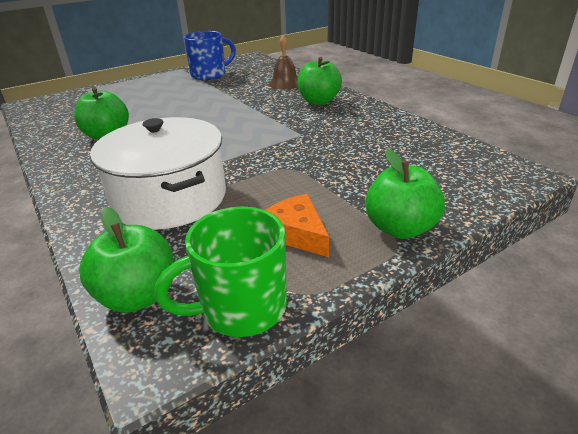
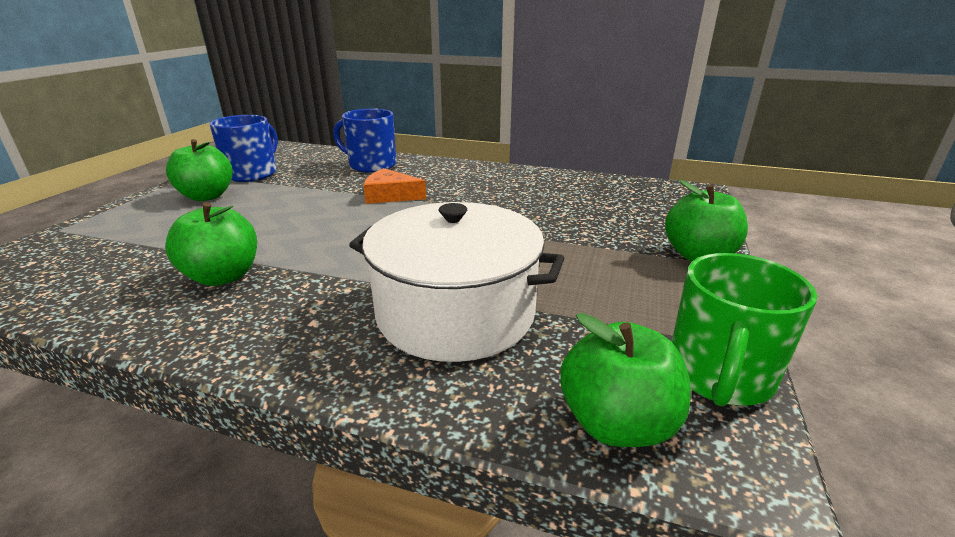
camera: 40 degrees left, 5 degrees down
orange cheese [265,194,329,257] -> orange cheese moved to [363,168,426,204]
brown bell [269,35,298,89] -> blue mug [333,109,396,173]
green apple [297,57,342,105] -> green apple moved to [166,139,233,201]

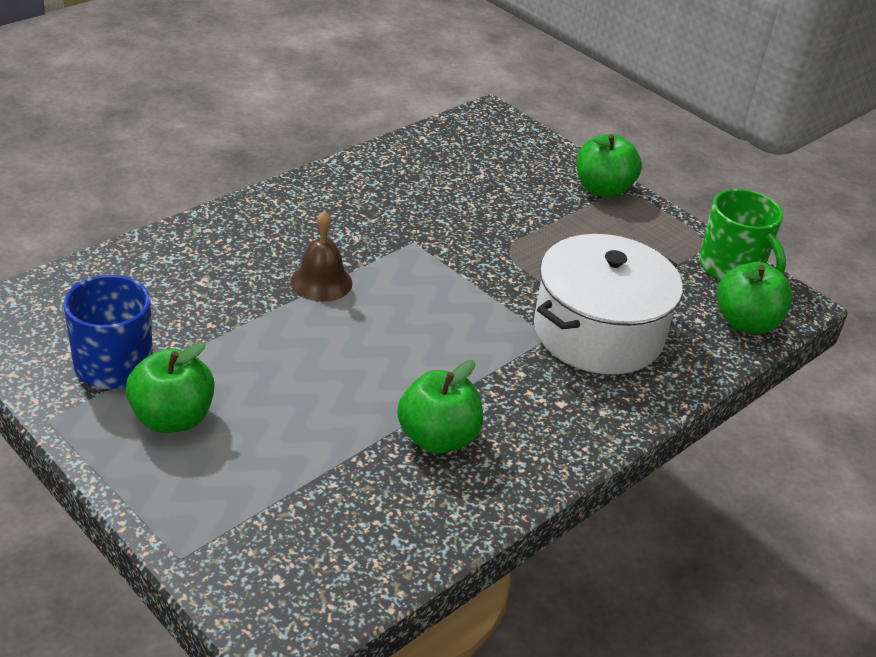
camera: 65 degrees left, 10 degrees up
blue mug [333,109,396,173] -> none
orange cheese [363,168,426,204] -> brown bell [290,210,353,302]

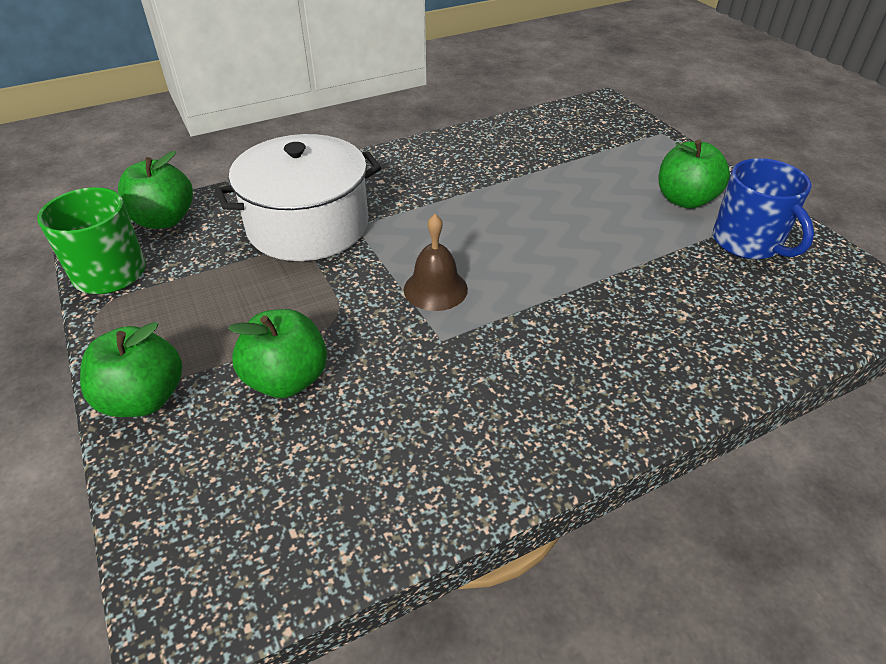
camera: 160 degrees left, 5 degrees up
brown bell [290,210,353,302] -> brown bell moved to [404,214,468,311]
green apple [397,360,483,454] -> green apple moved to [228,309,327,398]

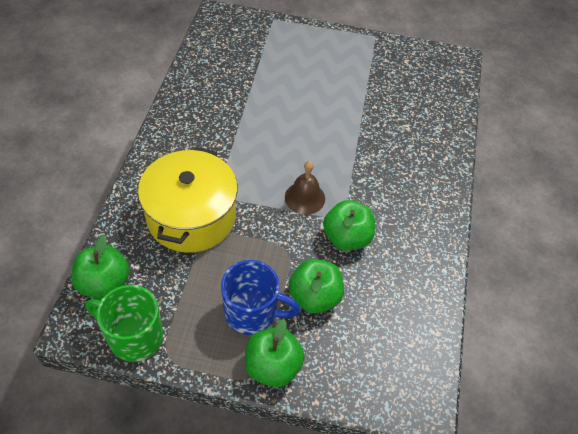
camera: 55 degrees left, 10 degrees up
white pot [215,134,382,261] -> yellow pot [138,147,238,253]
green apple [659,140,730,209] -> green apple moved to [323,200,375,251]
blue mug [713,158,814,259] -> blue mug moved to [221,260,300,335]

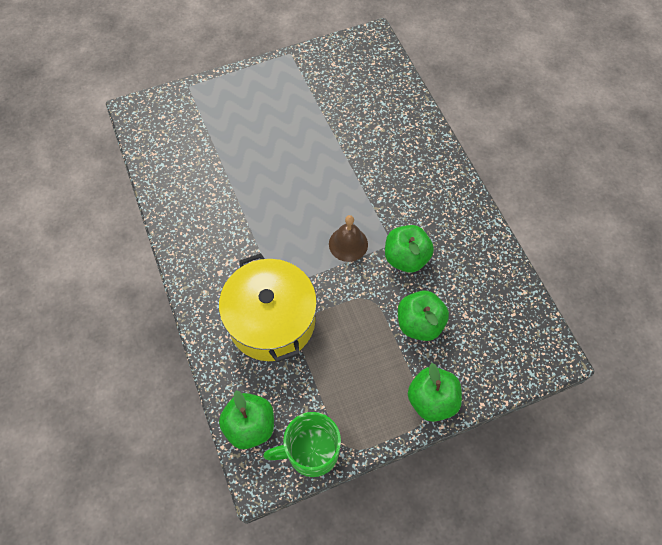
camera: 30 degrees left, 10 degrees up
blue mug [221,260,300,335] -> none

